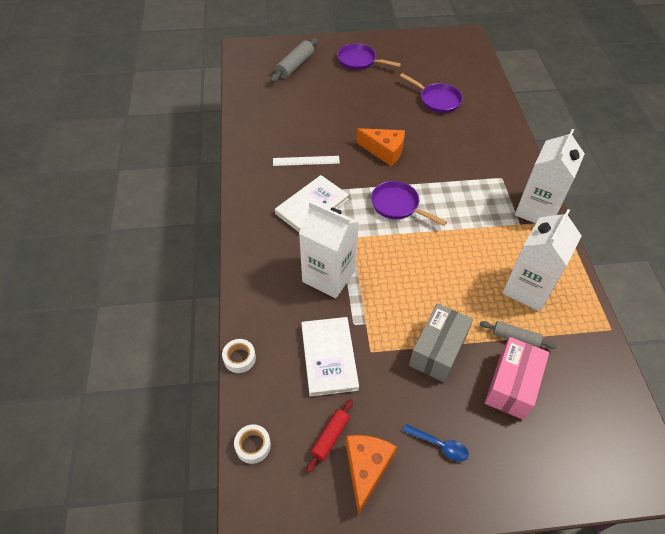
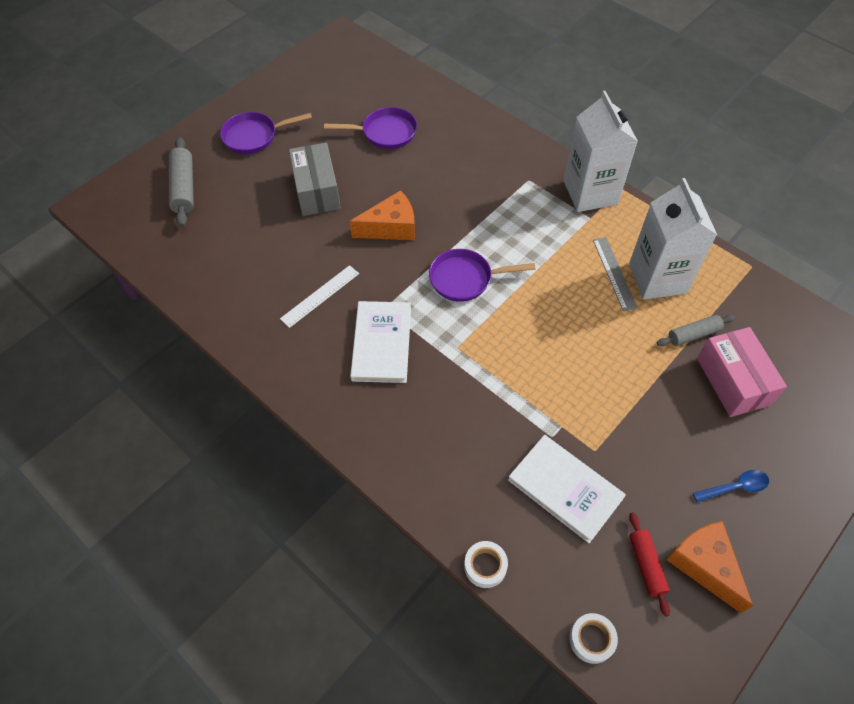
camera: 40 degrees left, 5 degrees up
white carton [299,201,359,298] -> none
grey box [409,303,473,383] -> grey box moved to [289,143,341,216]
none -> grey ruler [593,237,637,311]

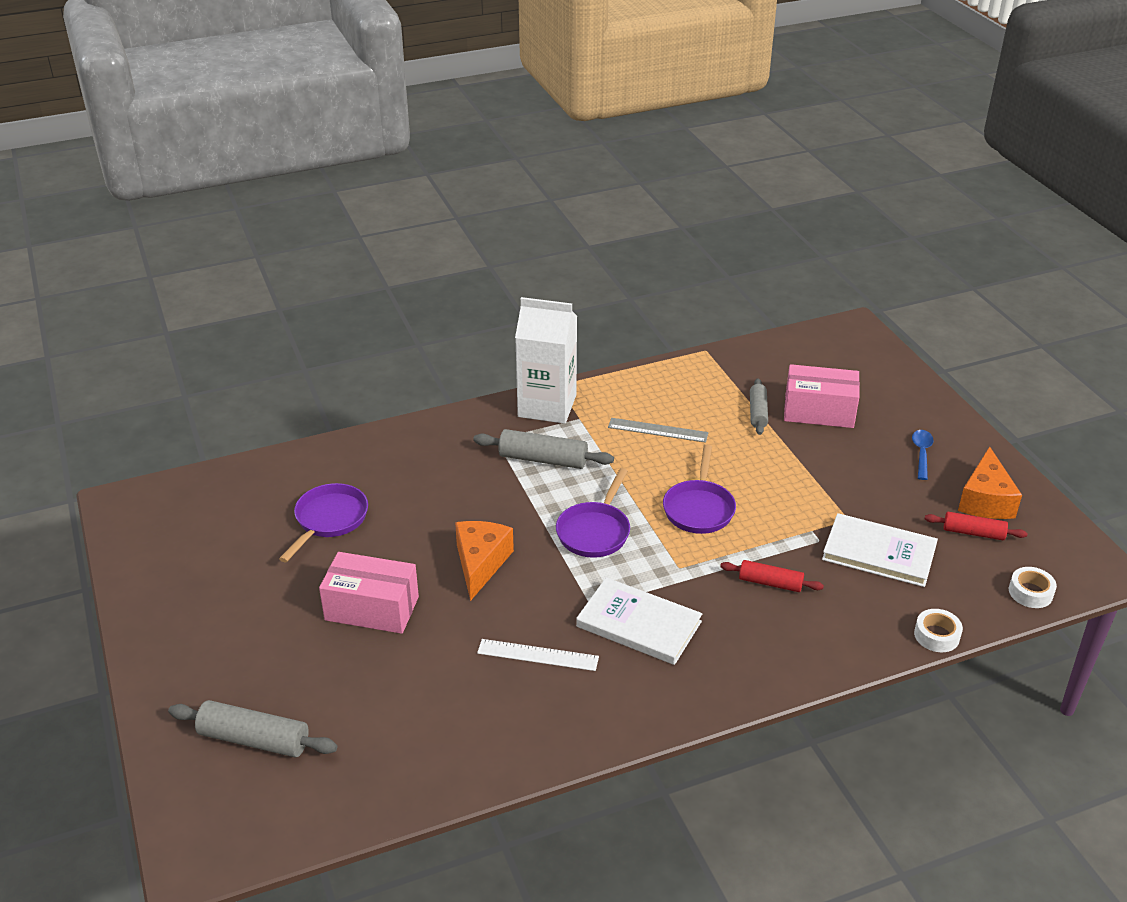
camera: 65 degrees left, 20 degrees down
purple pan [220,112,312,154] -> purple pan moved to [663,445,736,534]
white ruler [280,265,359,328] -> white ruler turned 60 degrees counterclockwise [477,639,599,671]
grey box [289,143,341,216] -> pink box [319,552,419,634]
white book [508,435,626,543] -> white book turned 45 degrees clockwise [822,513,938,587]
white carton [629,178,717,300] -> none
orange cheese [666,521,753,613] -> orange cheese turned 75 degrees counterclockwise [958,447,1022,519]
none -> grey rolling pin [473,429,614,469]
none -> red rolling pin [720,560,824,592]

